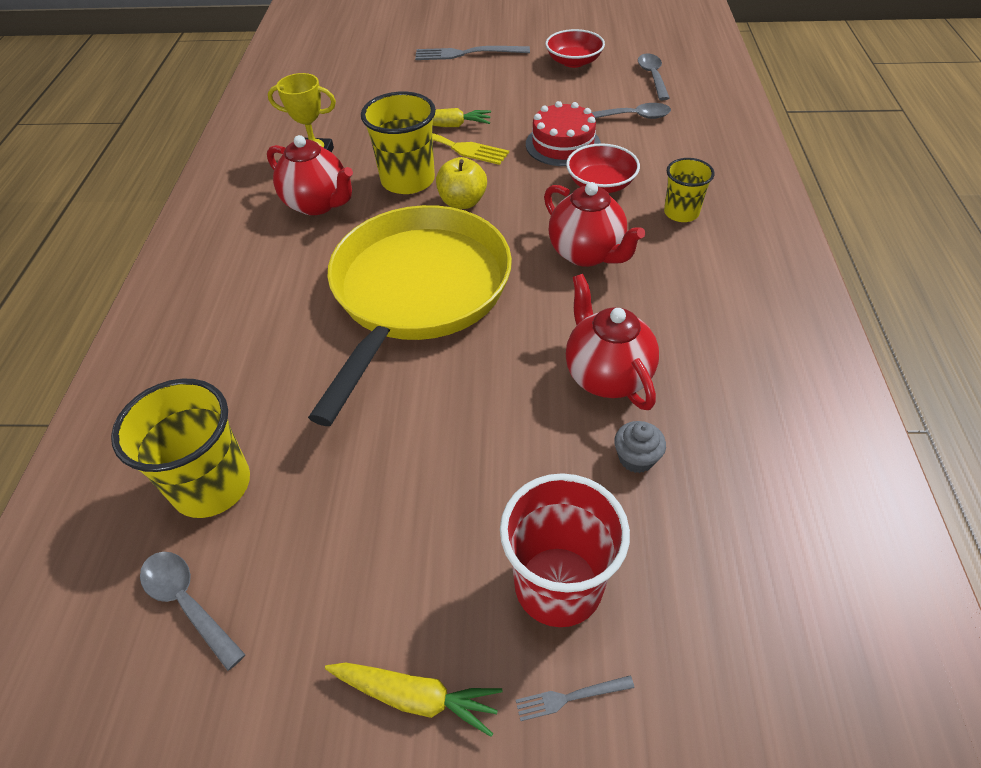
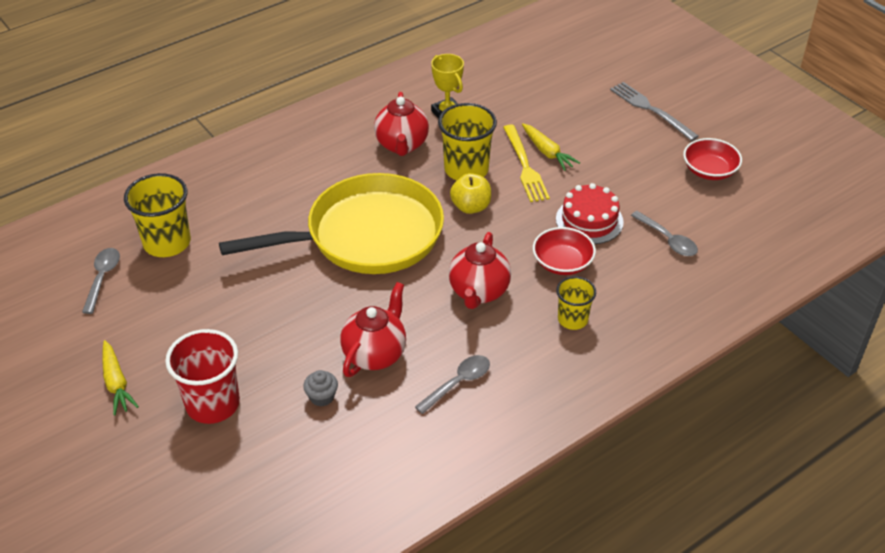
camera: 50 degrees right, 5 degrees down
grey fork [516,676,635,721] -> none
grey spoon [638,54,670,100] -> grey spoon moved to [415,355,490,414]

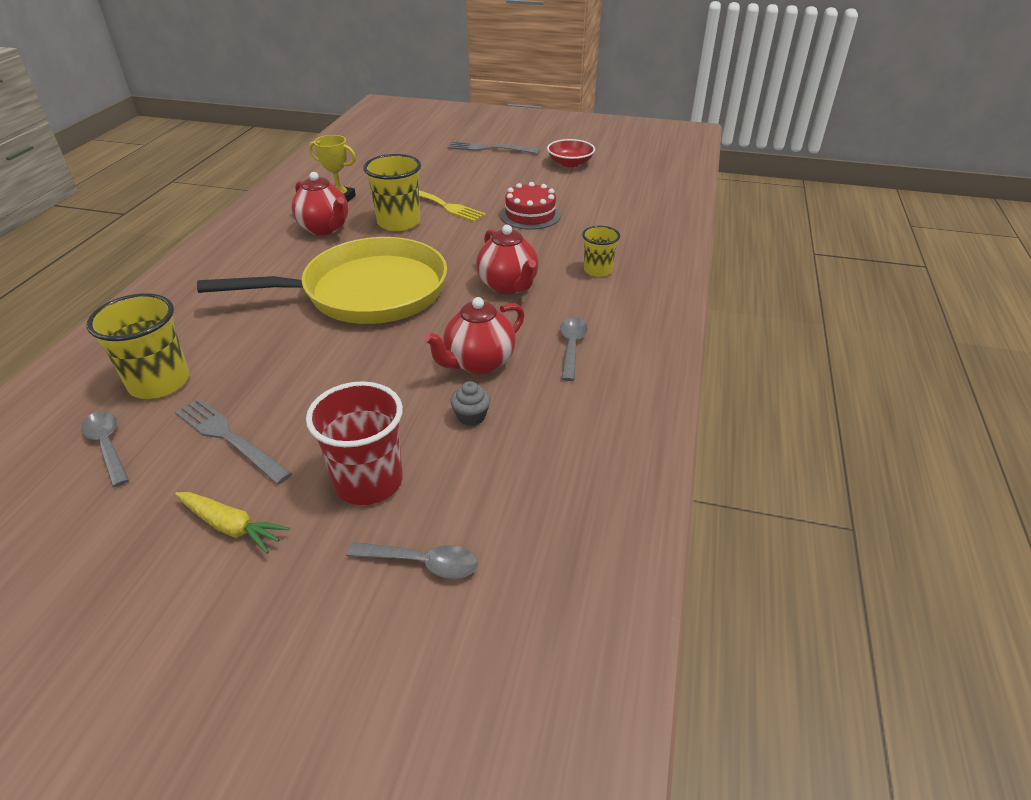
camera: 40 degrees left, 5 degrees down
yellow pan [219,173,444,274] -> yellow pan turned 45 degrees clockwise [197,237,447,324]
red teapot [341,282,406,377] -> red teapot turned 120 degrees counterclockwise [423,297,525,375]
yellow apple [450,173,491,214] -> none
yellow carrot [522,123,580,171] -> none
red bowl [533,227,596,275] -> none
grey spoon [631,211,698,256] -> grey spoon moved to [347,542,478,579]
none -> grey fork [175,398,292,484]

